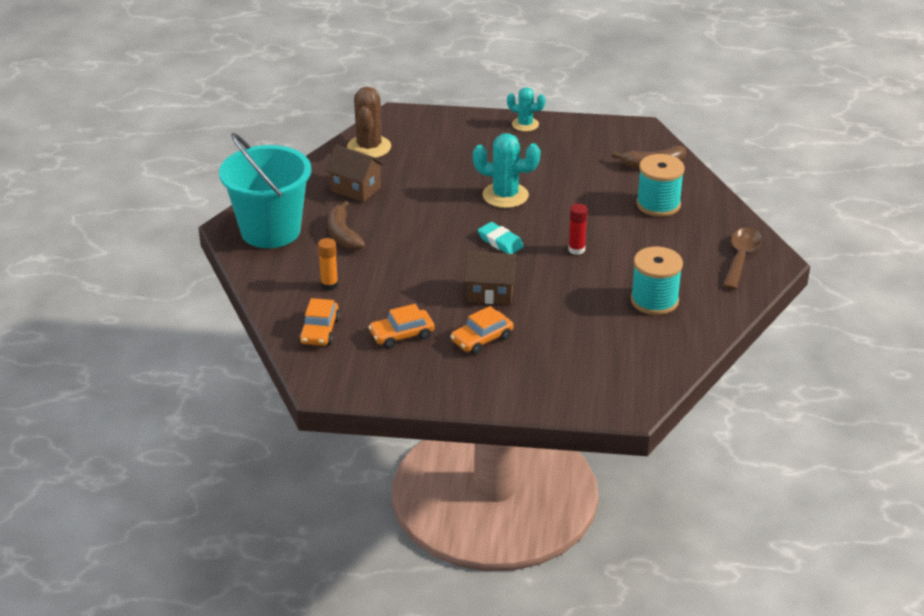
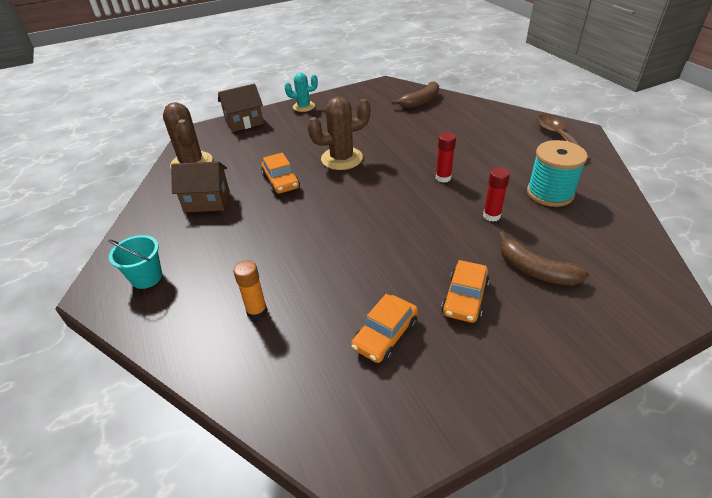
camera: 30 degrees left, 5 degrees up
turquoise bucket [219,133,311,248] -> turquoise bucket [108,235,162,289], size x0.44
orange car [299,298,340,346] -> orange car moved to [261,153,300,194]
brown banana [328,201,365,250] -> brown banana moved to [498,232,589,286]
brown house [464,251,518,305] -> brown house moved to [218,83,264,132]
turquoise cactus [473,133,541,208] -> brown cactus [307,97,370,170]
turquoise eraser [478,222,524,254] -> none
turquoise spool [636,154,685,217] -> none
none -> red glue stick [483,167,510,222]

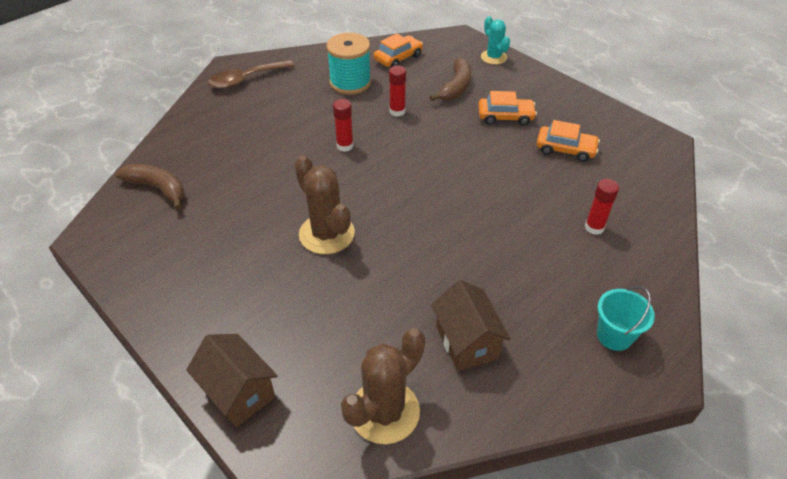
camera: 110 degrees left, 5 degrees up
orange glue stick [233,260,268,320] -> red glue stick [585,179,619,235]
orange car [261,153,300,194] -> orange car moved to [373,34,423,67]
turquoise cactus [285,73,318,112] -> turquoise cactus moved to [481,16,510,65]

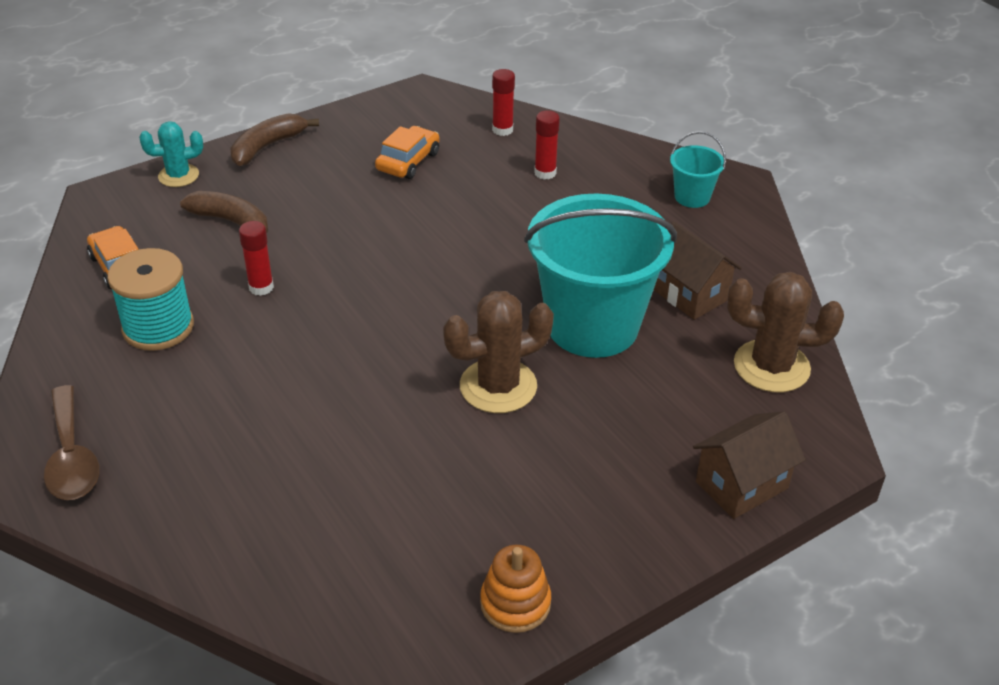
camera: 80 degrees left, 5 degrees down
brown banana [115,164,184,210] -> brown banana moved to [230,113,319,166]
red glue stick [333,99,353,152] -> red glue stick moved to [492,69,515,136]
brown cactus [341,328,425,444] -> brown cactus turned 45 degrees counterclockwise [727,272,844,392]
brown house [431,280,511,372] -> brown house turned 60 degrees clockwise [654,221,742,320]
orange car [478,91,537,126] -> none
none -> orange stacking toy [480,545,551,633]
none -> turquoise bucket [524,194,677,358]

